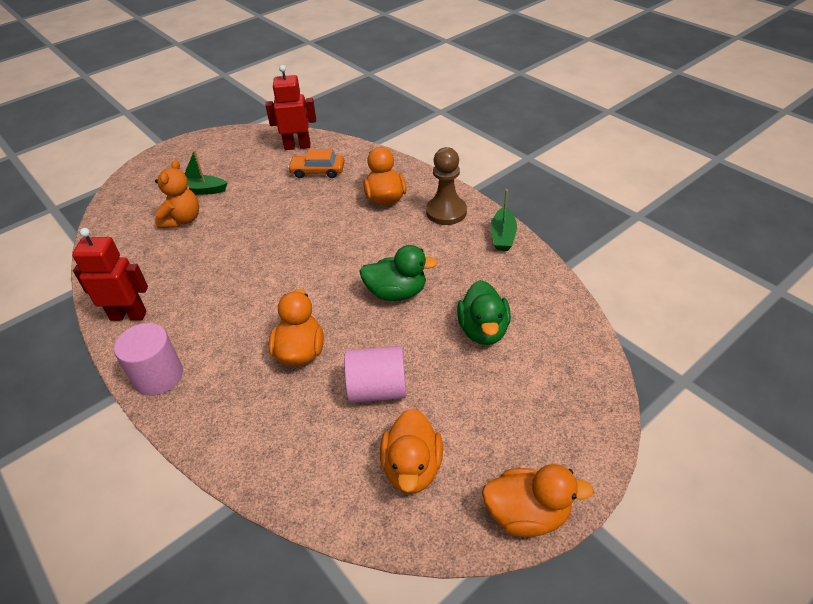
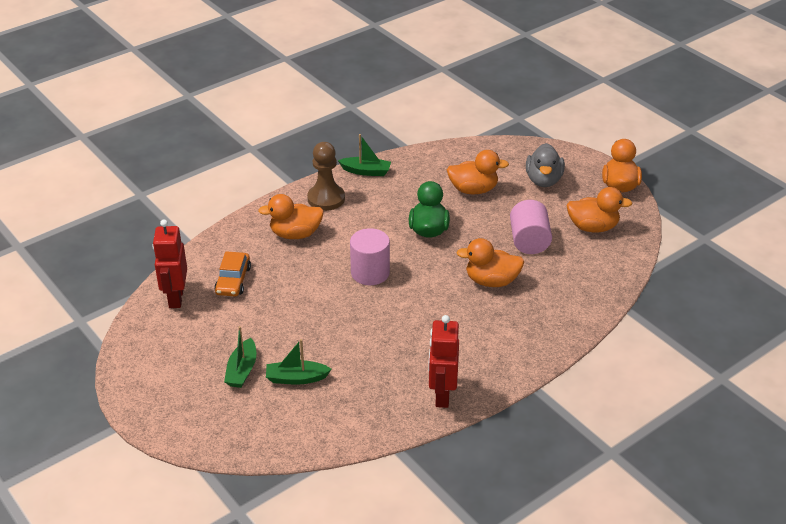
camera: 90 degrees left, 5 degrees down
pink cylinder [114,323,183,396] -> pink cylinder moved to [350,228,390,285]
orange teddy bear [155,160,199,228] -> green boat [266,339,332,384]
green duck [457,280,511,345] -> orange duck [447,150,509,194]
none -> grey duck [526,143,565,187]

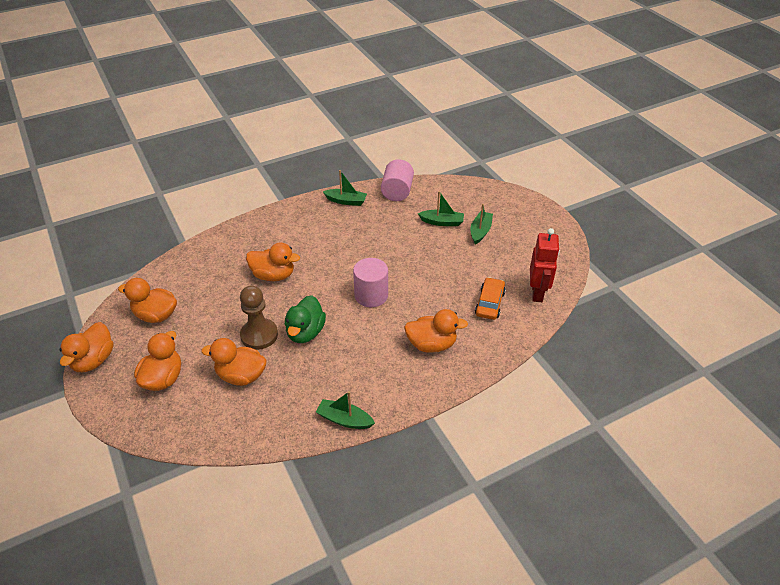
camera: 170 degrees left, 5 degrees up
brown pawn [307,142,345,211] -> brown pawn moved to [240,285,278,350]
red robot [428,315,459,408] -> green boat [323,170,367,206]
pink cylinder [510,200,552,254] -> pink cylinder moved to [381,159,414,201]
grey duck [526,143,565,187] -> orange duck [134,331,181,391]

